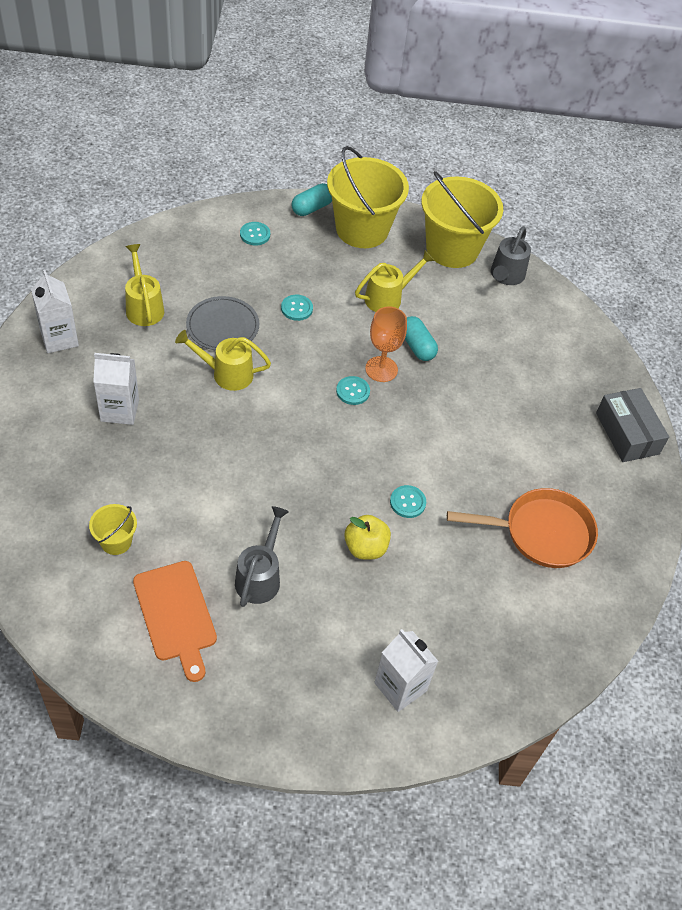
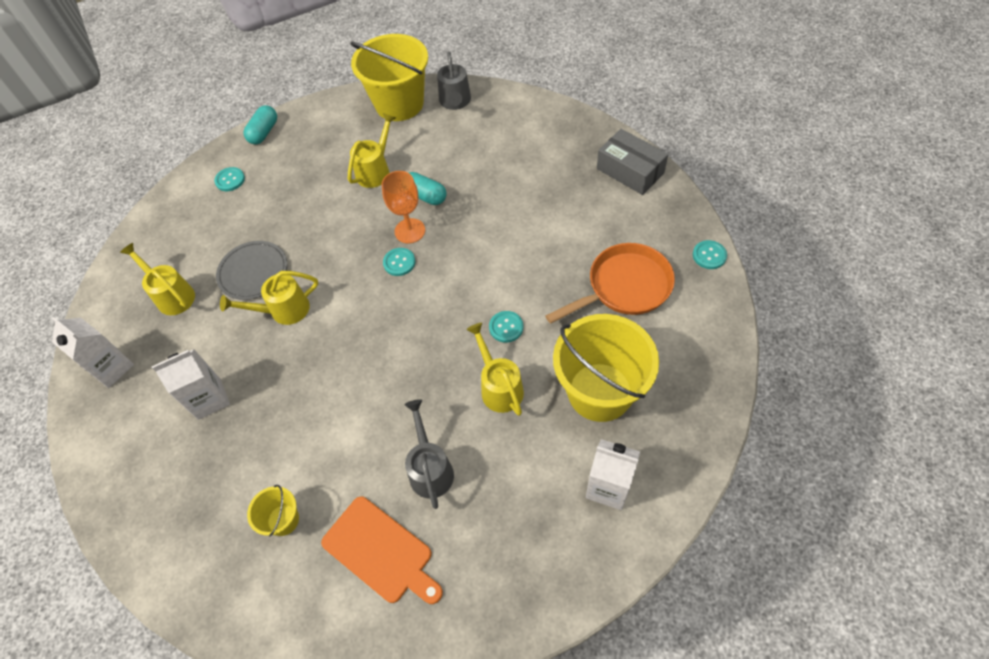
camera: 20 degrees left, 5 degrees up
turquoise button [281,295,313,321] -> turquoise button moved to [693,240,727,269]
yellow bucket [327,146,409,248] -> yellow bucket moved to [553,314,659,422]
yellow apple [344,515,391,560] -> yellow watering can [466,323,524,416]

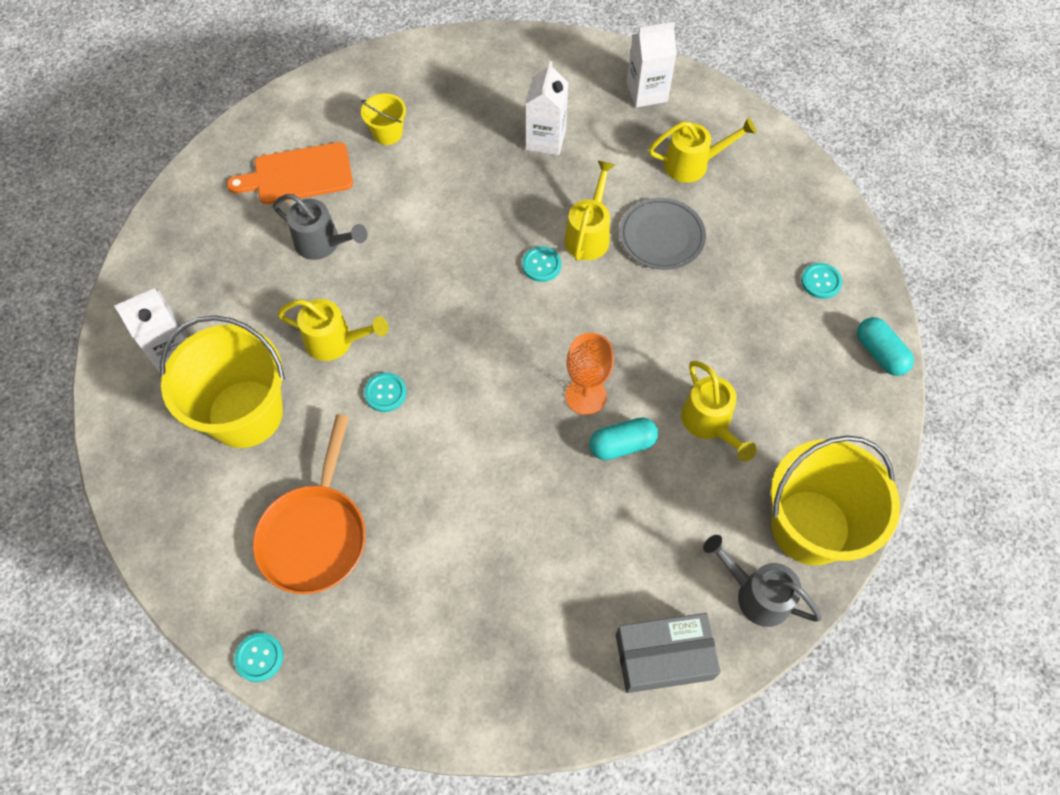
camera: 125 degrees right, 5 degrees up
turquoise button [383,248,415,276] -> turquoise button moved to [522,246,562,282]
grey box [597,129,668,195] -> grey box moved to [616,613,721,693]

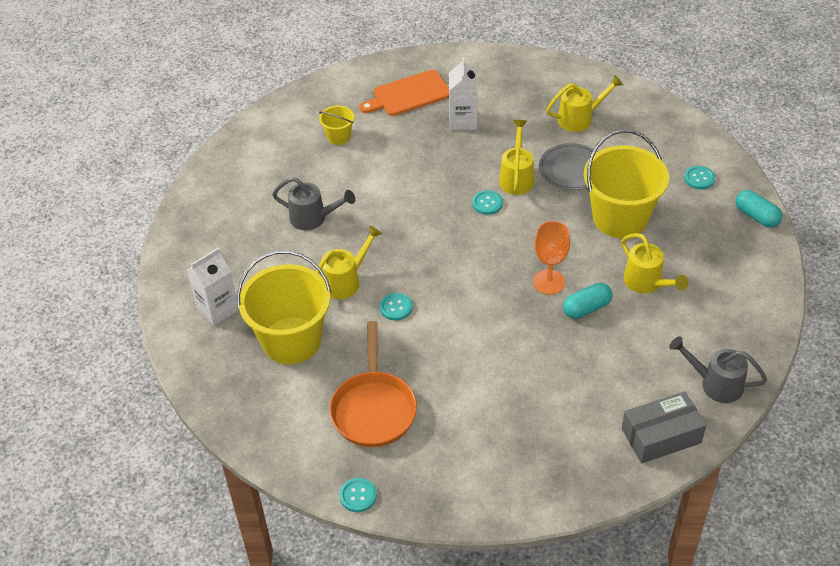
camera: 10 degrees left, 15 degrees down
orange cutting board [227,142,353,204] -> orange cutting board moved to [359,70,449,116]
yellow watering can [277,299,388,361] -> yellow watering can turned 45 degrees counterclockwise [315,226,382,299]
white carton [627,22,677,108] -> none
yellow bucket [771,435,900,565] -> yellow bucket moved to [584,129,669,238]

